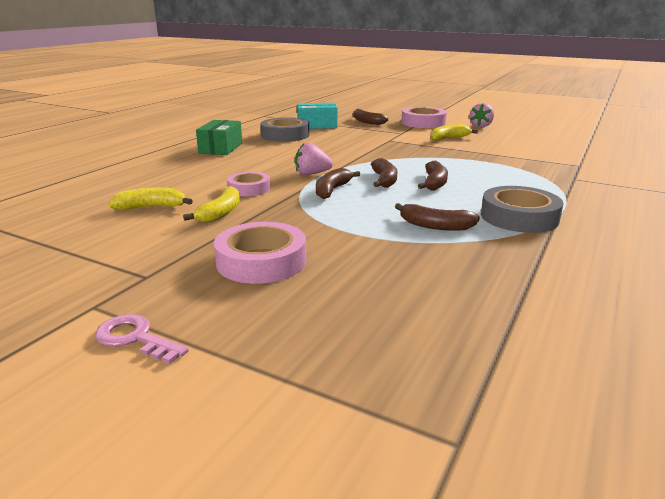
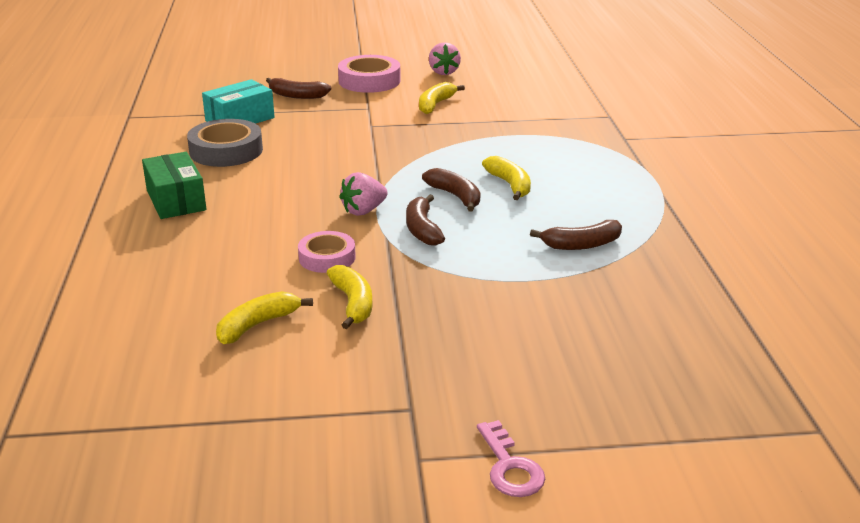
camera: 35 degrees left, 5 degrees up
pink key [95,314,189,364] -> pink key turned 105 degrees counterclockwise [477,420,545,497]
pink tape [214,222,306,284] -> none
brown banana [418,161,448,191] -> yellow banana [482,156,531,200]
grey tape [481,186,564,233] -> none

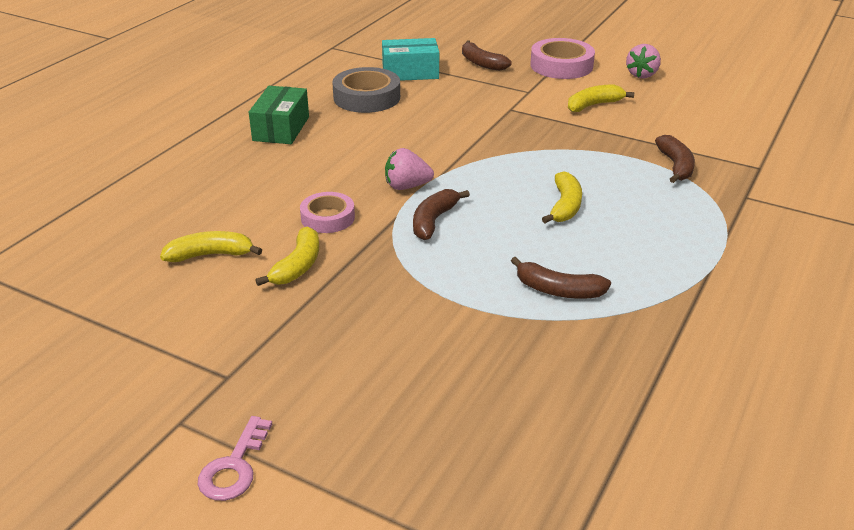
camera: 35 degrees right, 5 degrees up
brown banana [422,168,481,212] -> brown banana moved to [655,135,695,183]

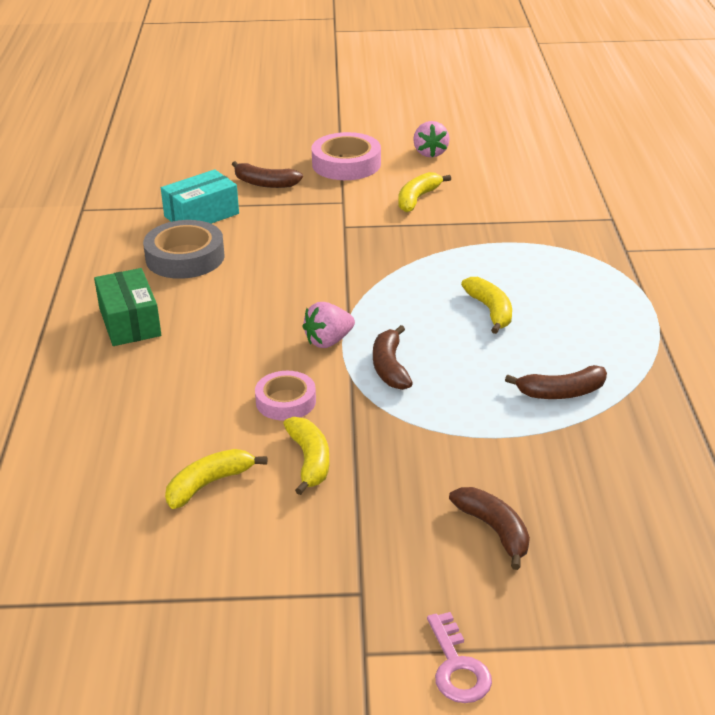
camera: 30 degrees left, 0 degrees up
brown banana [655,135,695,183] -> brown banana moved to [449,487,530,570]

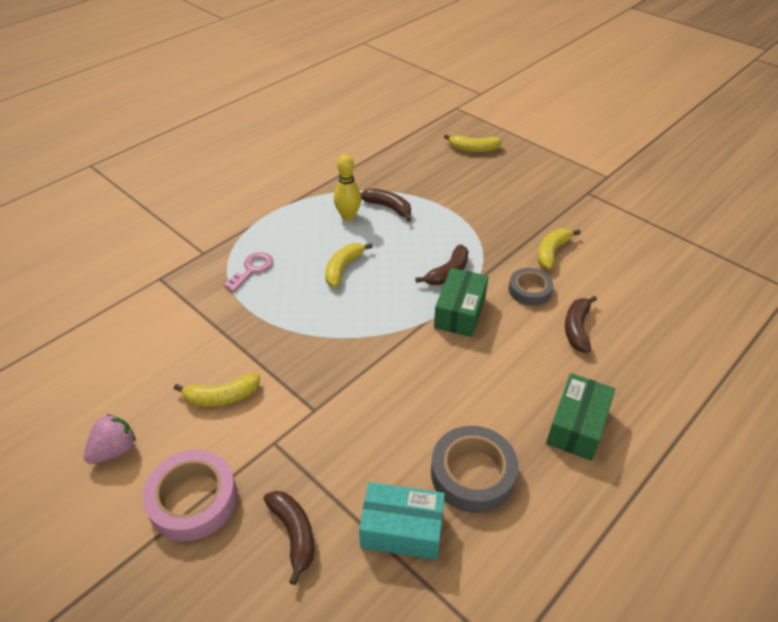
camera: 135 degrees left, 10 degrees up
yellow banana [165,449,267,509] -> yellow banana moved to [444,134,502,152]
pink tape [255,371,316,421] -> grey tape [509,268,553,306]
pink strawberry [302,302,355,348] -> green box [434,268,489,337]
pink key [427,612,492,703] -> pink key moved to [224,252,273,292]
brown banana [449,487,530,570] -> brown banana moved to [565,296,597,353]
none -> yellow bowling pin [334,154,361,221]

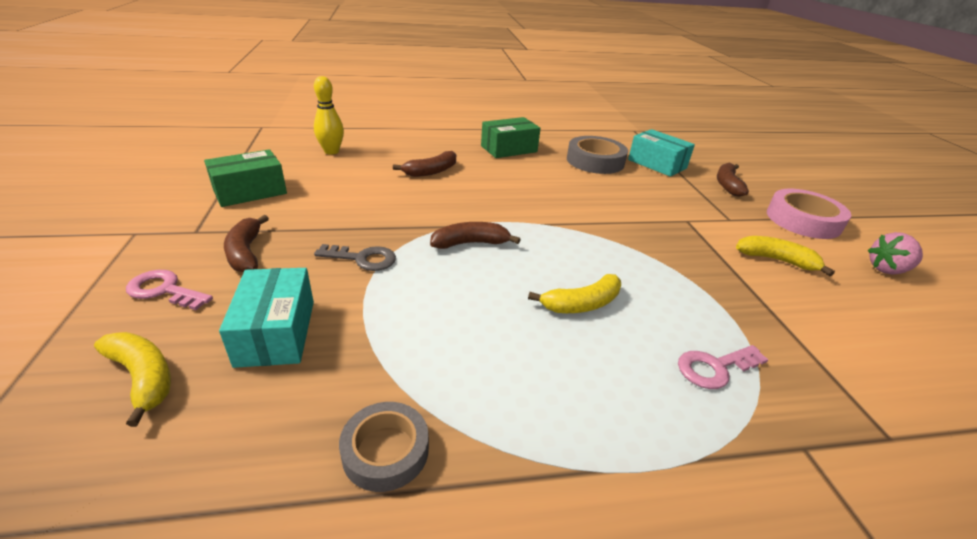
camera: 145 degrees left, 10 degrees down
yellow bowling pin [334,154,361,221] -> yellow bowling pin moved to [314,76,344,155]
brown banana [361,188,411,222] -> brown banana moved to [224,215,269,272]
green box [434,268,489,337] -> green box moved to [204,149,287,207]
grey tape [509,268,553,306] -> grey tape moved to [339,402,429,492]
yellow banana [538,228,581,269] -> none
none -> pink key [126,270,213,310]
none -> turquoise box [219,268,314,368]
none -> grey key [314,244,396,271]

